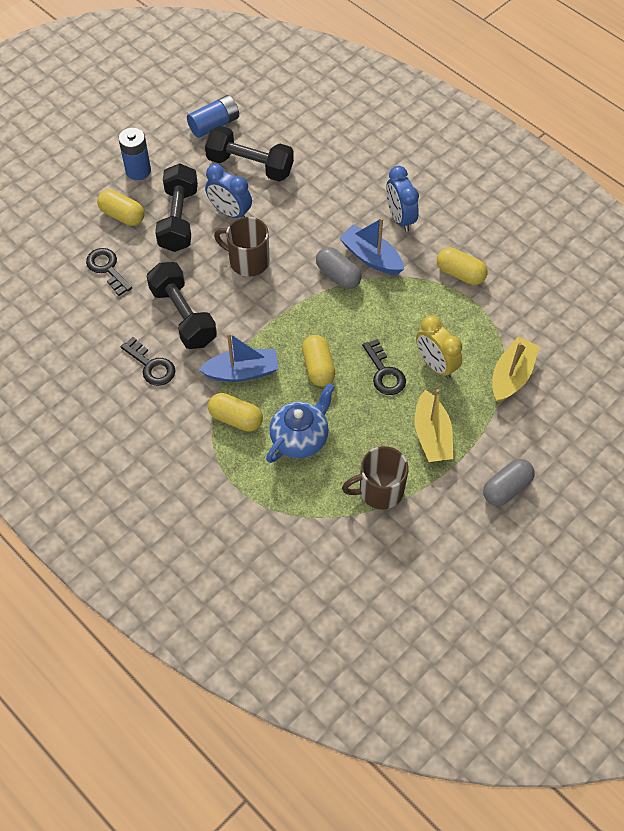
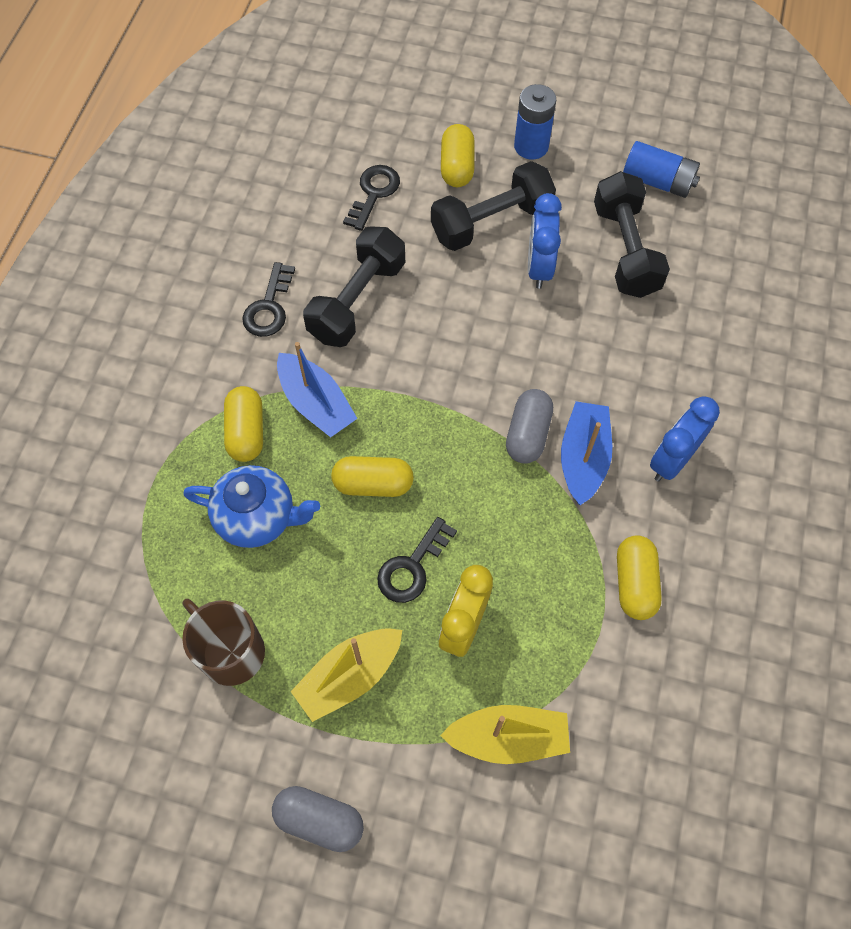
camera: 60 degrees right, 5 degrees up
brown mug [214,217,269,277] -> none
yellow capsule [302,335,335,387] -> yellow capsule turned 45 degrees clockwise [331,456,414,497]

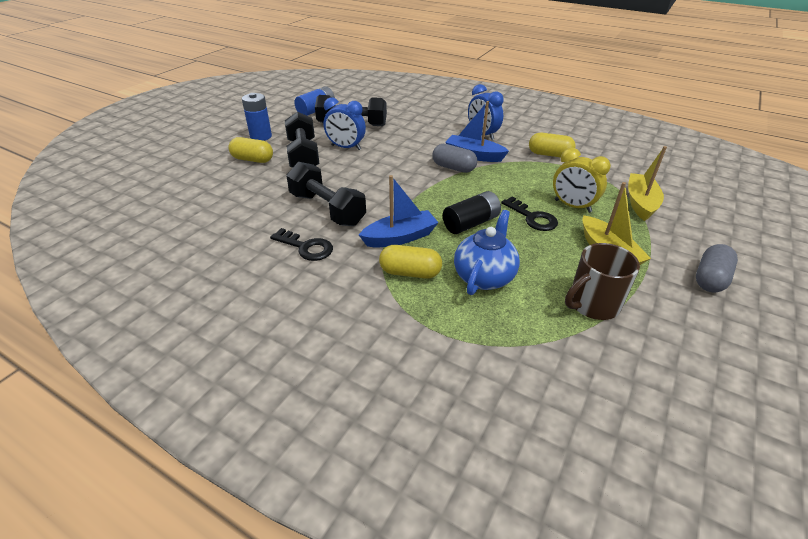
camera: 75 degrees left, 25 degrees down
yellow capsule [331,456,414,497] -> black battery [443,191,501,234]
black key [343,165,400,231] -> none

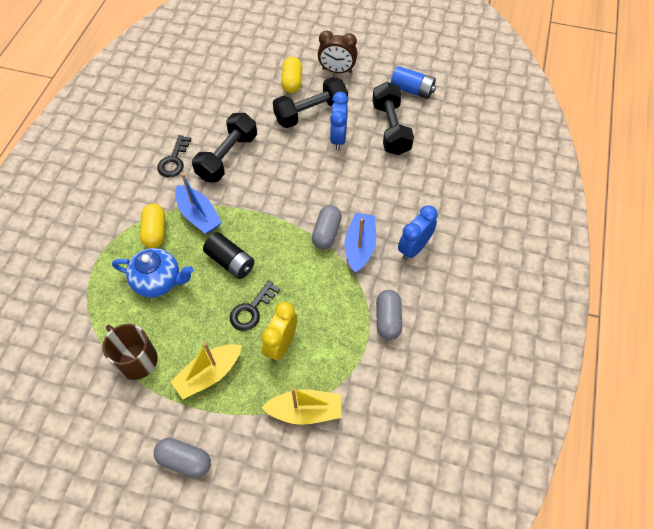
camera: 75 degrees right, 20 degrees up
blue battery [242,93,272,141] -> brown clock [318,30,358,73]
yellow capsule [529,133,576,157] -> grey capsule [376,290,402,340]

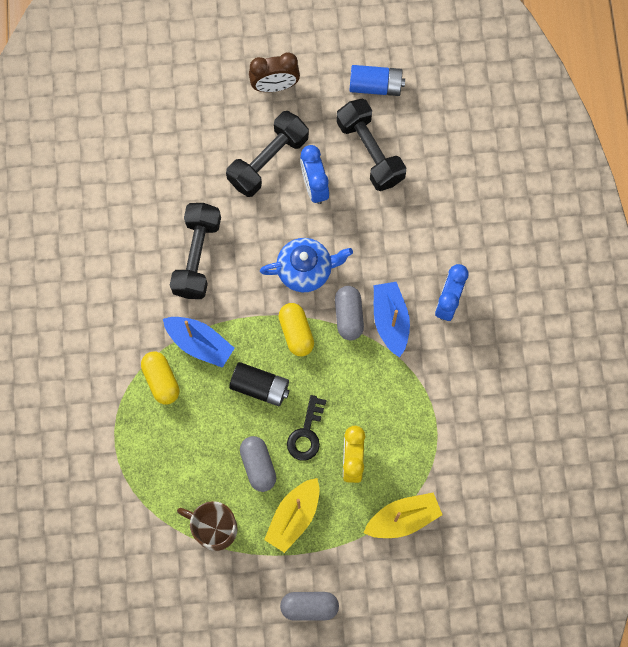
camera: 20 degrees left, 15 degrees up
blue teapot [112,248,193,297] -> blue teapot moved to [260,238,353,292]
black key [157,135,191,177] -> none
yellow capsule [281,57,302,93] -> yellow capsule moved to [278,303,314,356]
grey capsule [376,290,402,340] -> grey capsule moved to [240,436,276,492]

